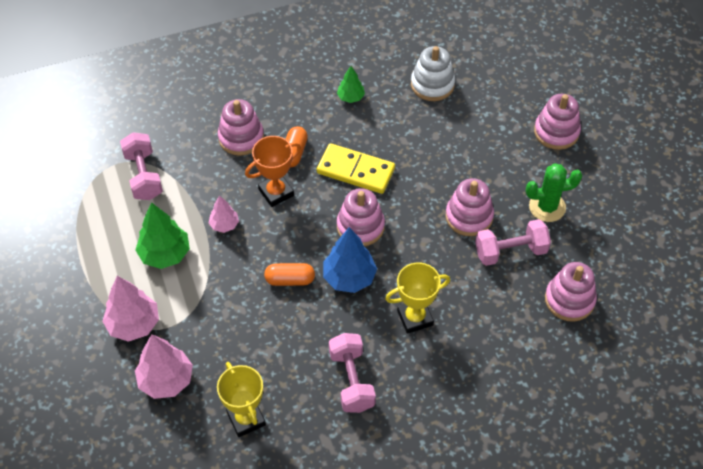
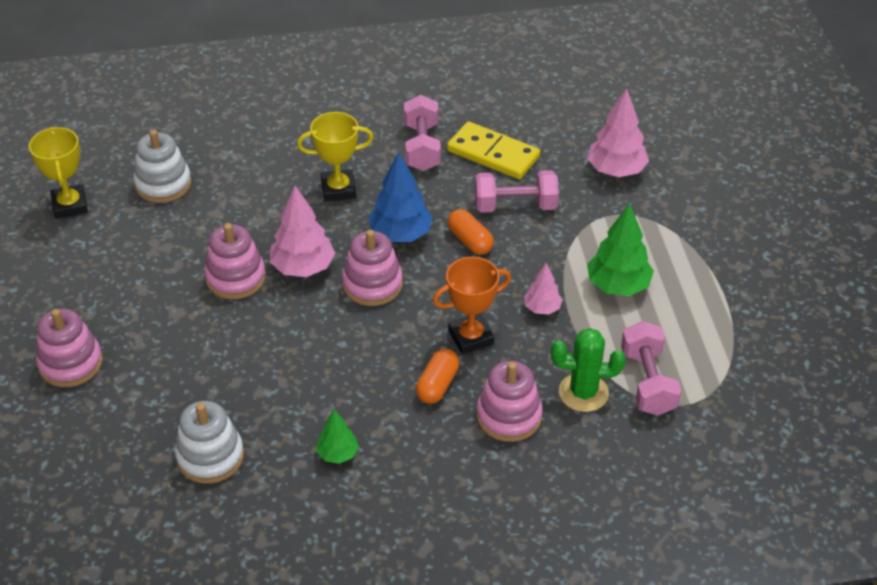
camera: 170 degrees left, 10 degrees down
pink tree [102,276,159,342] -> pink tree moved to [270,186,335,277]
yellow trophy [217,362,266,437] -> yellow trophy moved to [29,127,88,219]
orange capsule [264,263,315,286] -> orange capsule turned 45 degrees clockwise [447,209,494,255]
yellow domino [317,143,395,194] -> yellow domino moved to [447,121,540,179]
pink dumbbell [475,219,551,266] -> pink dumbbell moved to [475,170,559,213]
green cactus [526,163,582,222] -> green cactus moved to [551,328,626,412]
pink stacking toy [545,262,597,322] -> white stacking toy [133,130,192,203]

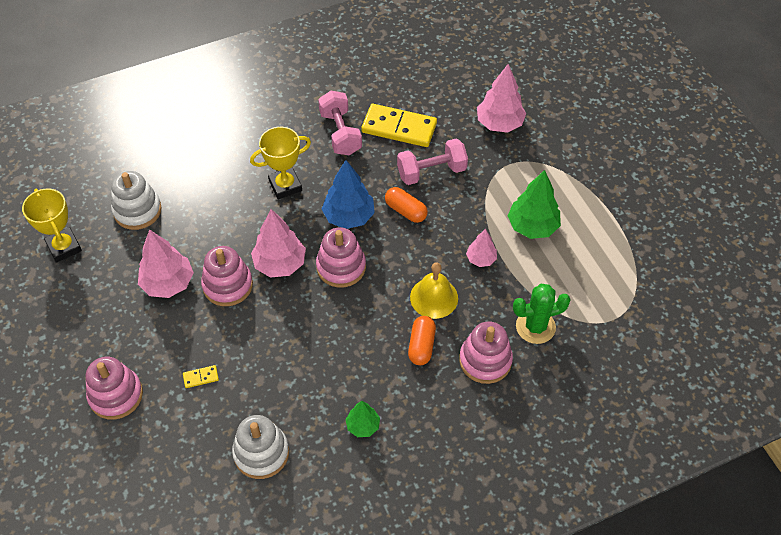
camera: 15 degrees left, 10 degrees up
orange trophy [433,257,511,354] -> yellow bell [410,262,458,319]
pink dumbbell [621,321,681,416] -> none
none -> pink tree [138,229,194,298]
none -> yellow domino [183,365,219,388]

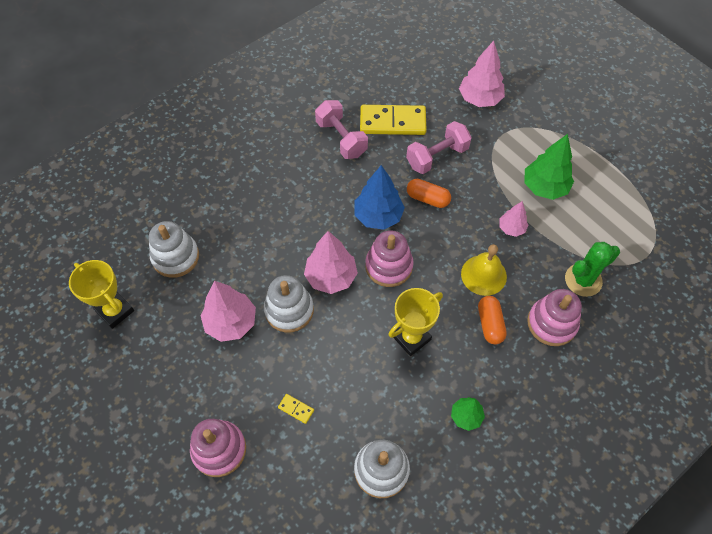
camera: 15 degrees left, 5 degrees up
yellow domino [183,365,219,388] -> yellow domino turned 60 degrees clockwise [278,394,314,424]
pink stacking toy [201,246,253,306] -> white stacking toy [264,275,314,332]
yellow trophy [250,127,311,199] -> yellow trophy moved to [388,288,443,356]

